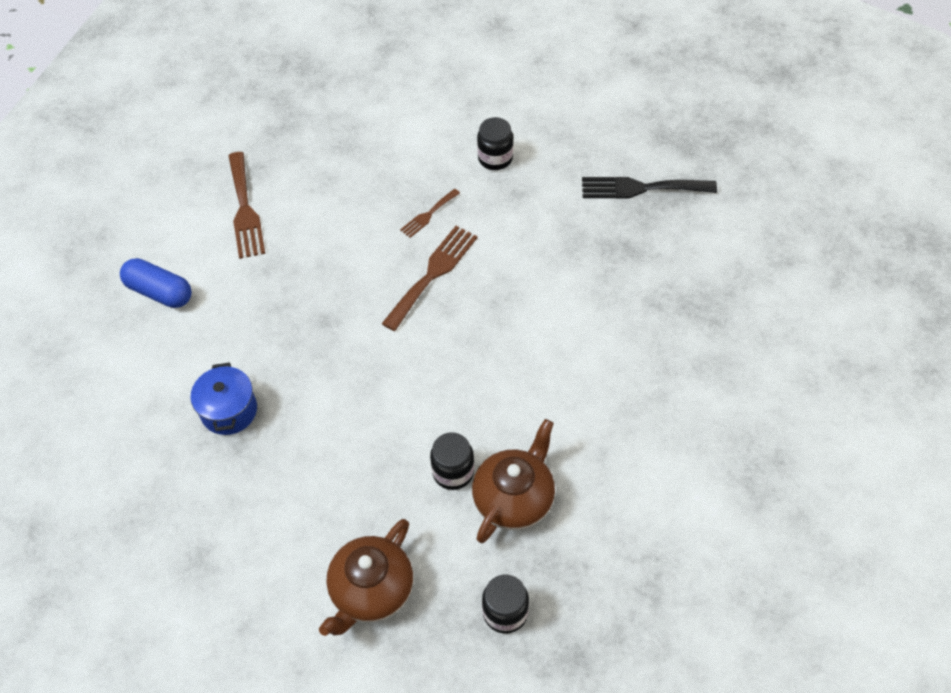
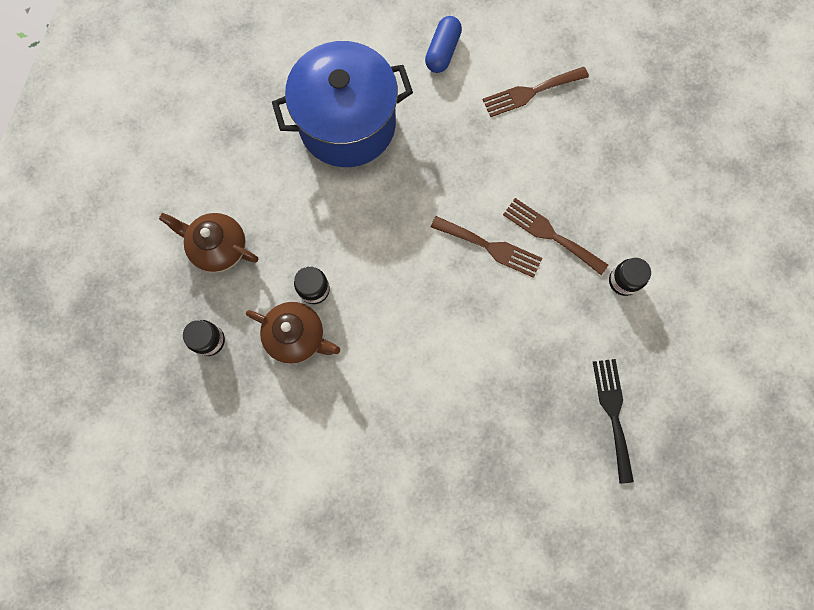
camera: 80 degrees right, 20 degrees up
blue pot [191,362,257,435] -> blue pot [272,41,413,167], size x2.33
brown fork [400,189,460,238] -> brown fork [503,198,608,275], size x1.82

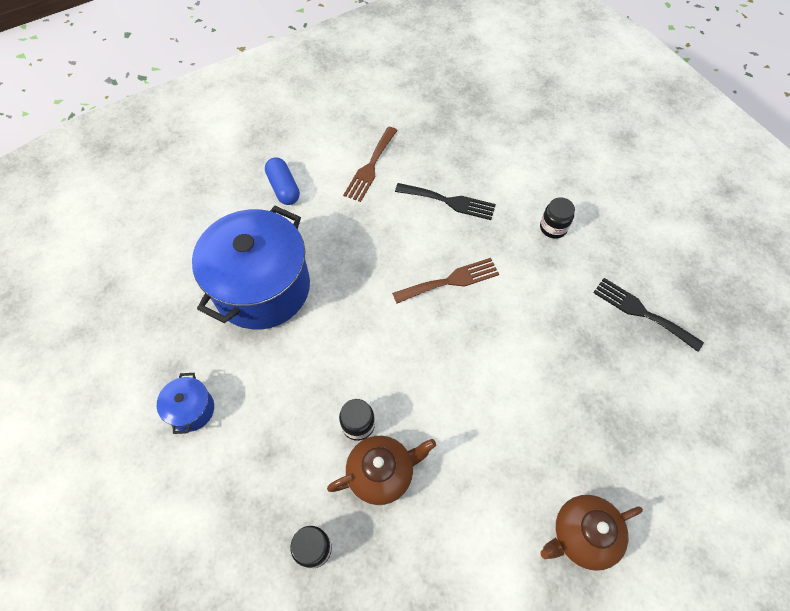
camera: 45 degrees left, 15 degrees down
brown teapot [159,213,258,273] -> brown teapot moved to [541,495,643,571]
brown fork [503,198,608,275] -> none
none -> blue pot [157,373,214,434]
none -> black fork [395,183,496,220]

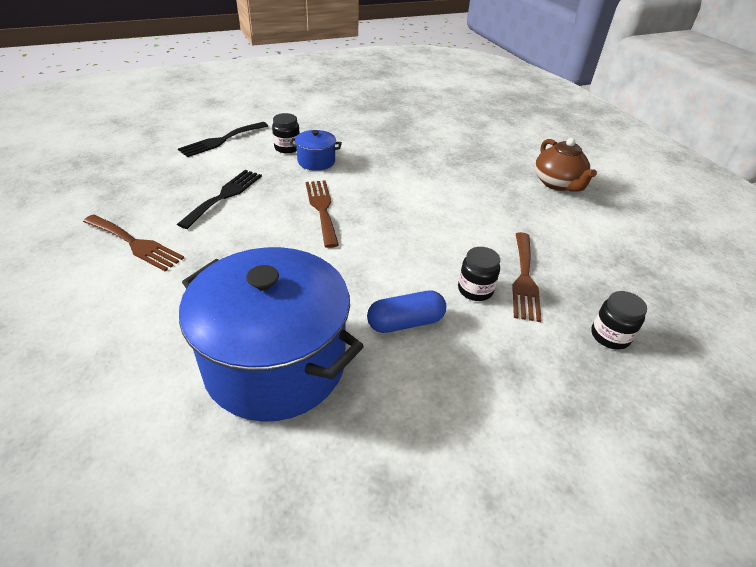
camera: 85 degrees left, 20 degrees down
blue pot [157,373,214,434] -> blue pot moved to [290,130,342,171]
blue capsule [265,157,300,205] -> blue capsule moved to [367,290,446,333]
brown teapot [327,436,436,505] -> brown fork [512,232,542,322]
black fork [593,278,704,352] -> black fork moved to [178,122,268,157]

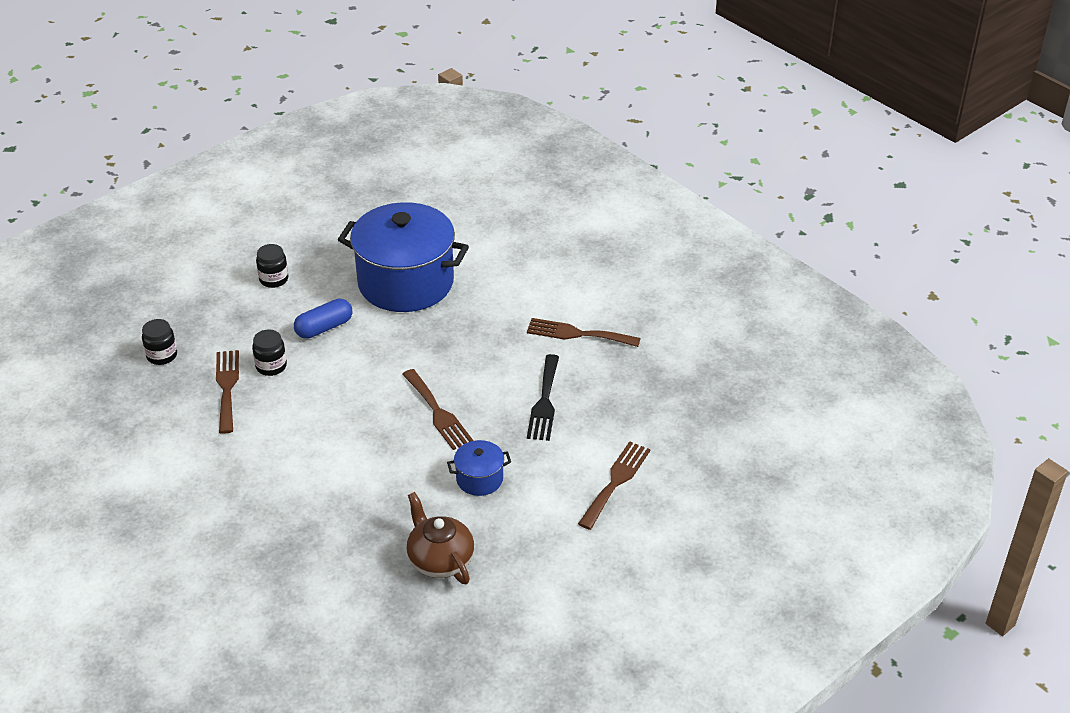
camera: 165 degrees right, 0 degrees up
black fork [178,122,268,157] -> brown fork [578,441,650,530]
black jar [272,113,300,153] -> black jar moved to [256,244,288,288]
brown teapot [535,138,597,192] -> brown teapot moved to [407,492,474,584]

